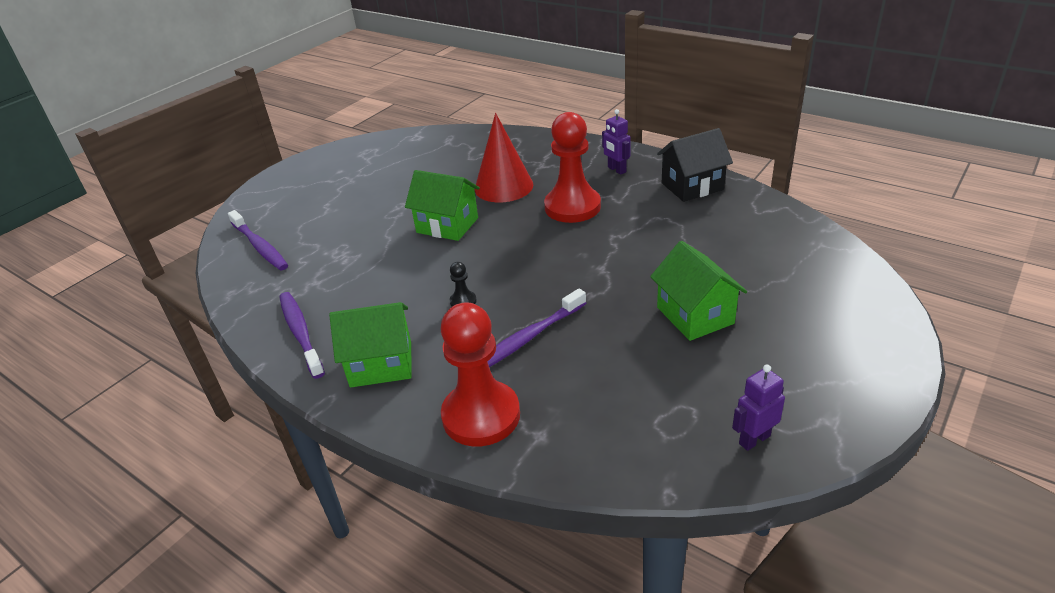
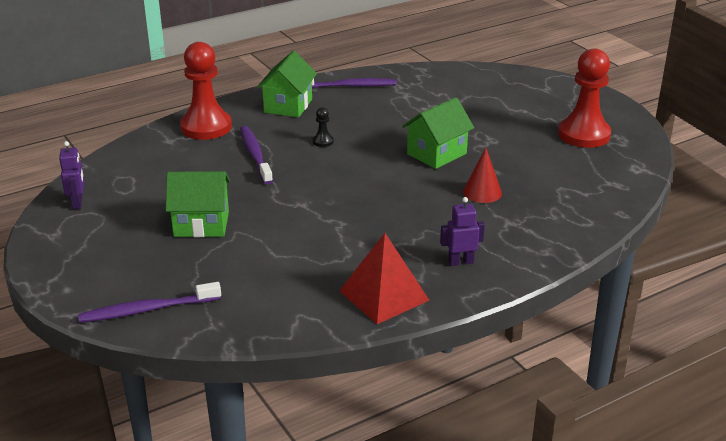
camera: 110 degrees right, 5 degrees down
purple toothbrush [228,210,288,271] -> purple toothbrush moved to [78,282,221,323]
red cone [475,113,533,202] -> red cone [463,148,502,203], size x0.62
red pawn [544,112,601,223] -> red pawn moved to [558,48,611,148]
black house [657,128,733,202] -> red pyramid [339,233,429,324]

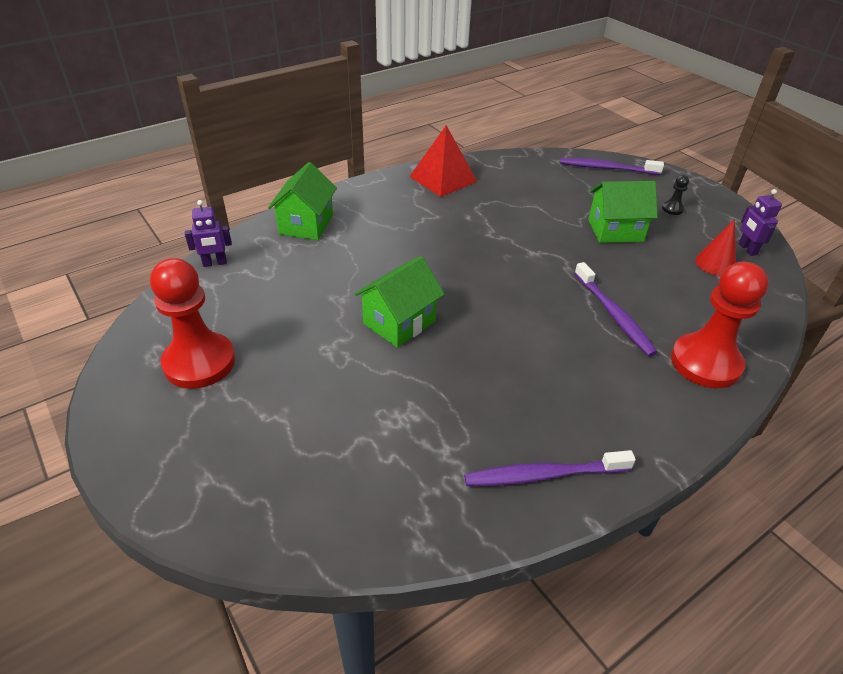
camera: 175 degrees right, 10 degrees up
purple toothbrush [78,282,221,323] -> purple toothbrush turned 150 degrees counterclockwise [560,158,664,175]
green house [257,51,317,117] -> green house moved to [268,162,337,240]
black pawn [312,107,334,147] -> black pawn moved to [662,175,689,215]
purple robot [440,197,485,266] -> purple robot moved to [185,200,232,267]
red cone [463,148,502,203] -> red cone moved to [695,219,736,276]

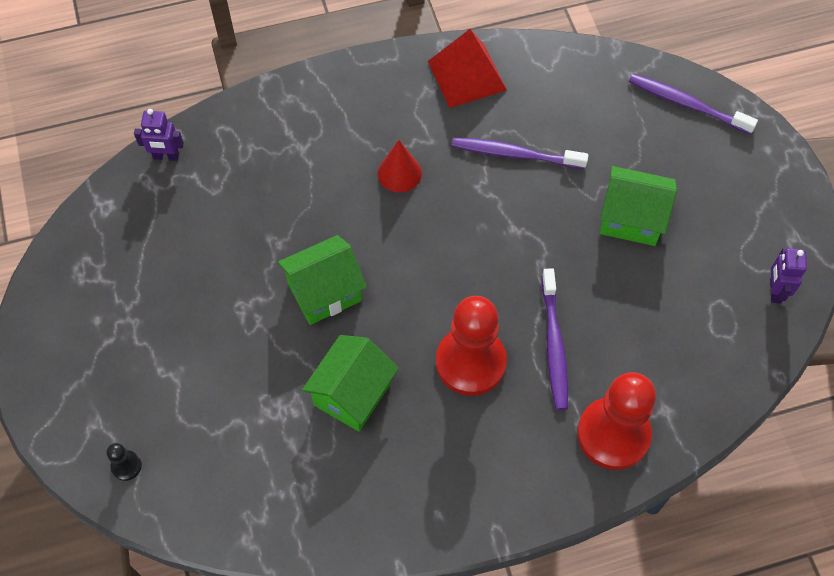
camera: 20 degrees right, 20 degrees up
red pawn [150,258,235,389] -> red pawn moved to [436,296,507,396]
green house [268,162,337,240] -> green house moved to [302,335,399,431]
purple toothbrush [464,450,636,486] -> purple toothbrush moved to [452,137,589,169]
black pawn [662,175,689,215] -> black pawn moved to [106,443,142,481]
red cone [695,219,736,276] -> red cone moved to [377,140,422,193]

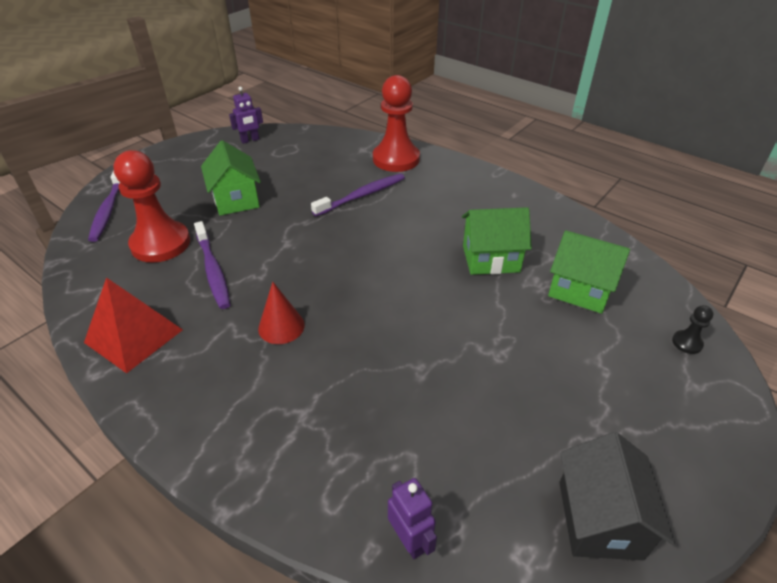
camera: 125 degrees left, 20 degrees down
green house [278,235,367,325] -> green house moved to [548,230,630,314]
red pawn [436,296,507,396] -> red pawn moved to [113,150,190,263]
none -> black house [559,432,675,560]

